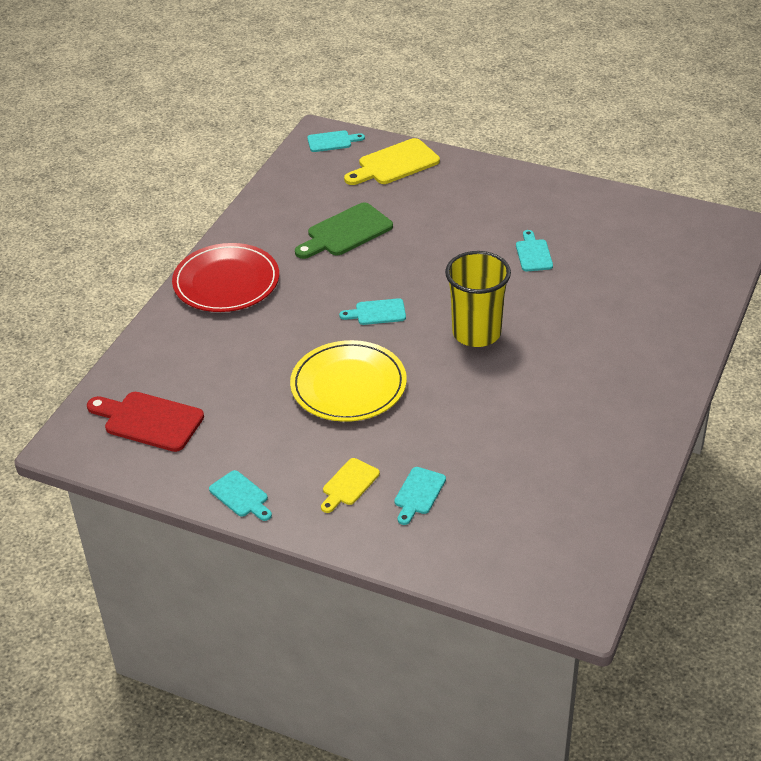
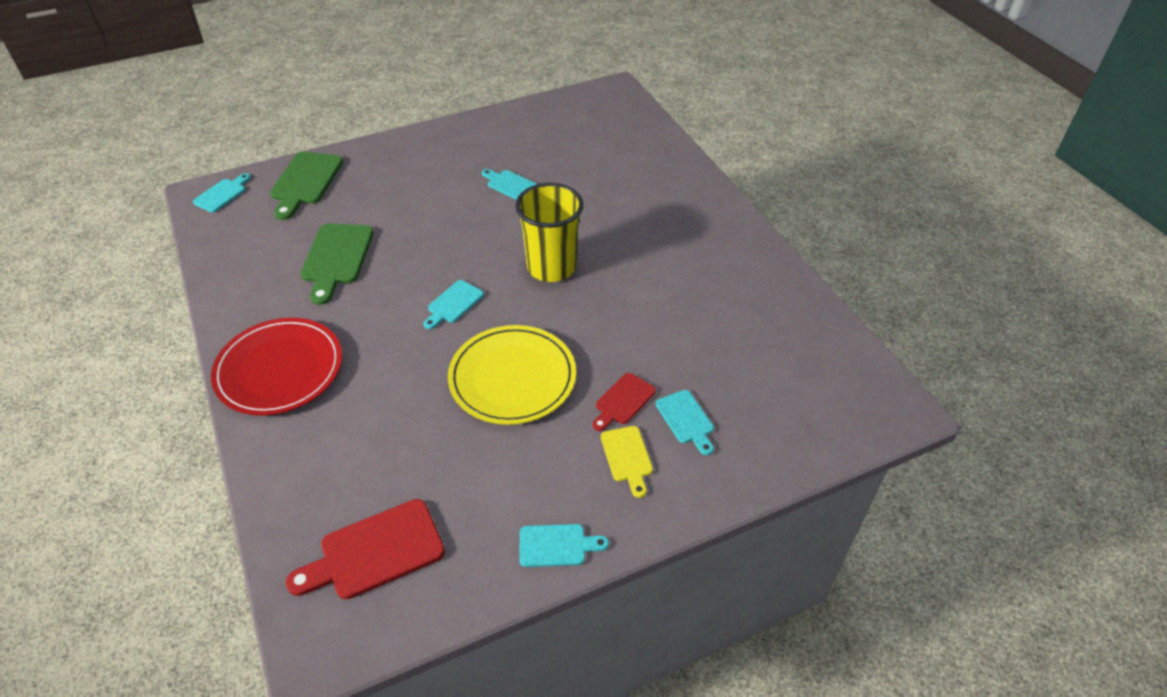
camera: 50 degrees left, 5 degrees up
yellow cutting board [344,138,440,185] -> green cutting board [270,152,343,220]
none -> red cutting board [593,373,656,431]

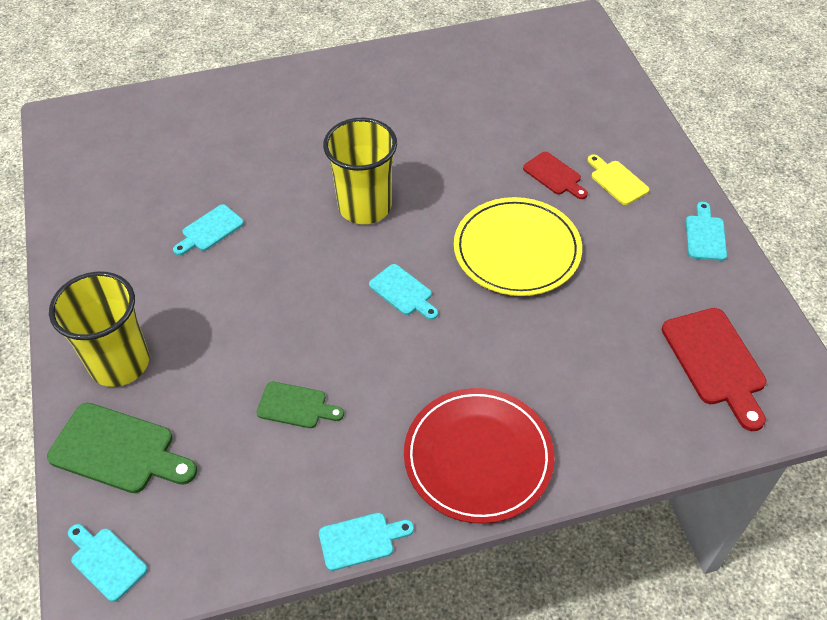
camera: 80 degrees left, 5 degrees up
green cutting board [301,223,374,305] -> green cutting board [256,382,344,428], size x0.59
yellow cutting board [601,426,653,498] -> yellow cutting board turned 120 degrees counterclockwise [588,155,649,205]
turquoise cutting board [656,390,714,455] -> turquoise cutting board moved to [319,513,414,571]
none -> yellow cup [49,271,149,387]

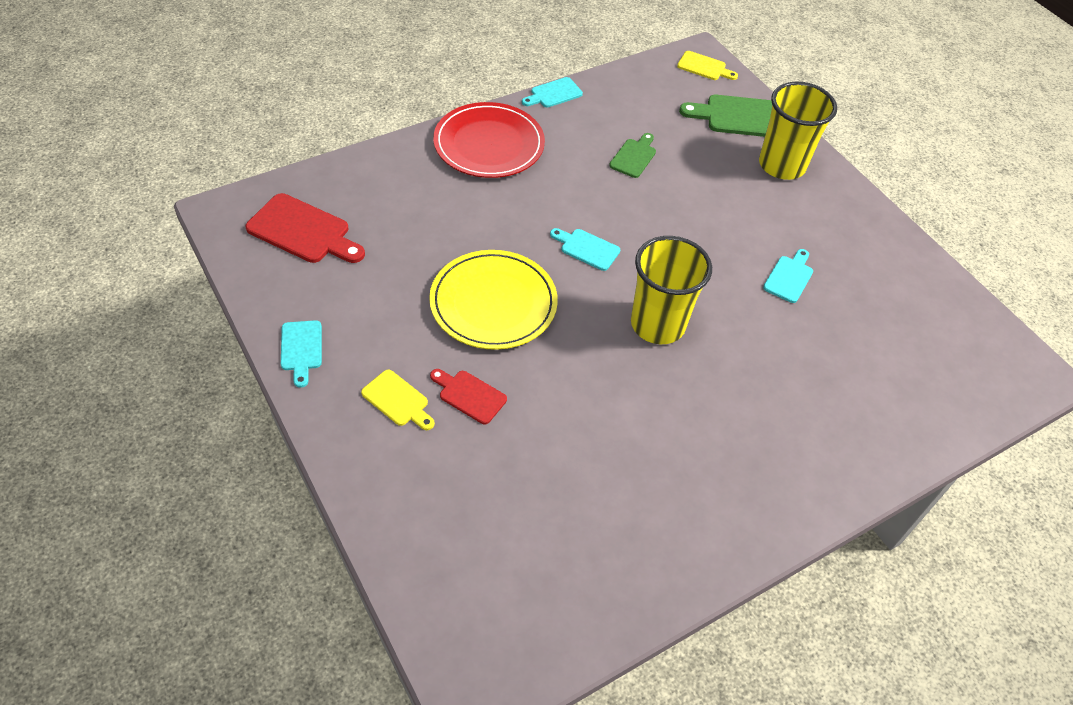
camera: 160 degrees right, 0 degrees up
turquoise cutting board [68,524,148,602] -> yellow cutting board [677,51,738,80]
green cutting board [256,382,344,428] -> green cutting board turned 120 degrees clockwise [609,133,656,178]
red cutting board [662,308,767,431] -> red cutting board turned 150 degrees clockwise [245,193,365,263]

